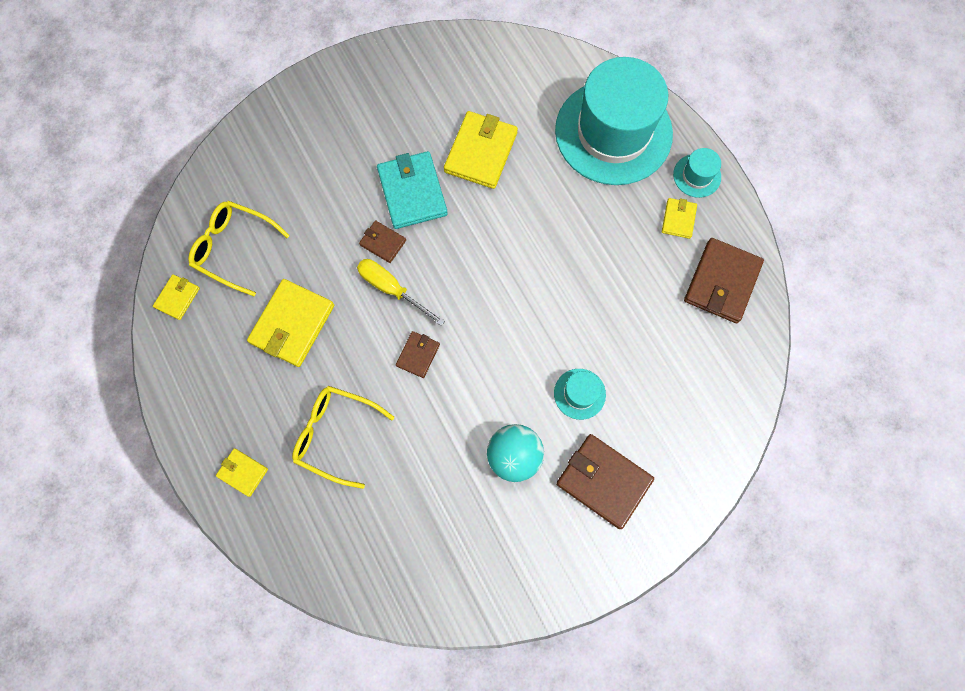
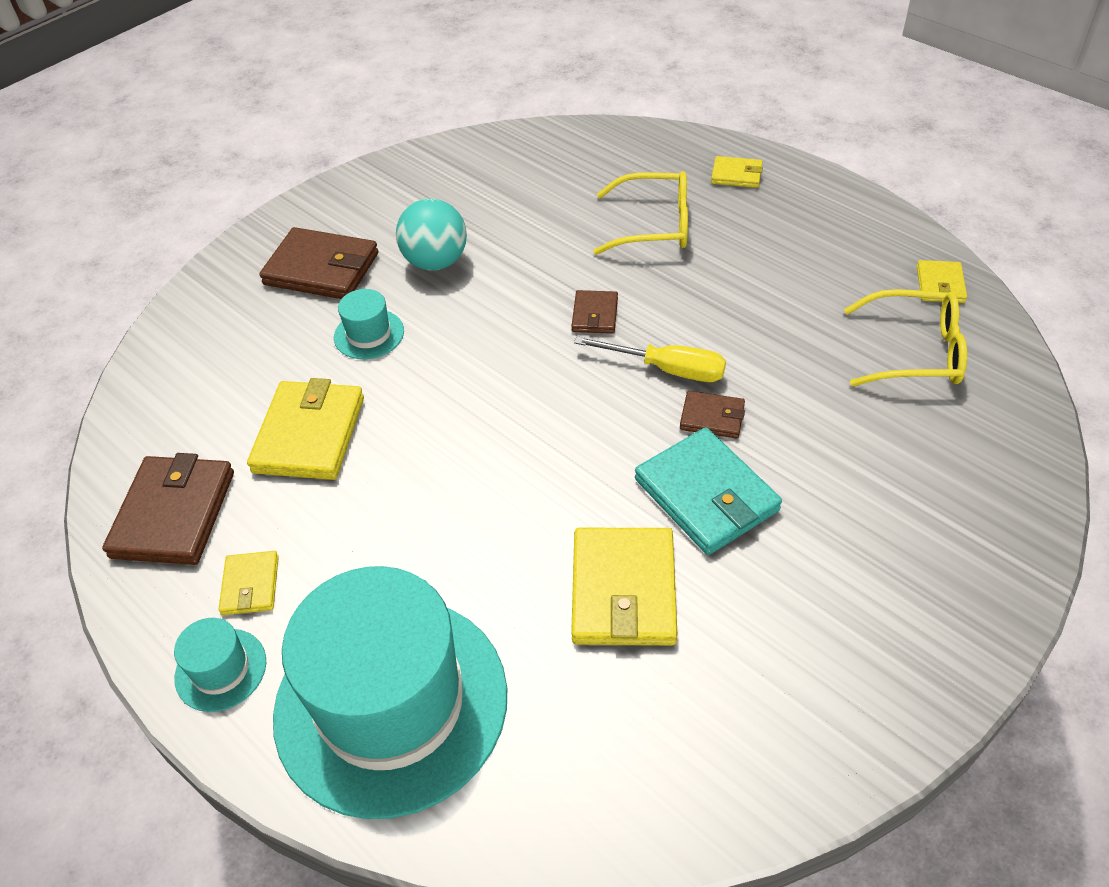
camera: 165 degrees right, 25 degrees down
yellow wallet [247,279,334,367] -> yellow wallet moved to [247,378,364,480]

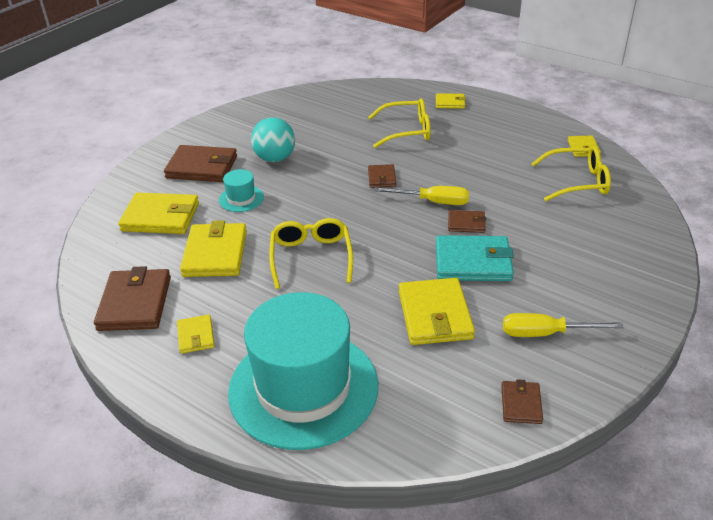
camera: 10 degrees left, 10 degrees down
turquoise hat [174,618,266,712] -> none
turquoise wallet [635,427,782,555] -> turquoise wallet turned 45 degrees counterclockwise [436,235,514,281]
none -> yellow wallet [118,193,199,234]
none -> yellow glasses [269,218,353,289]
none -> brown wallet [501,379,543,424]
none -> yellow screwdriver [503,313,624,337]

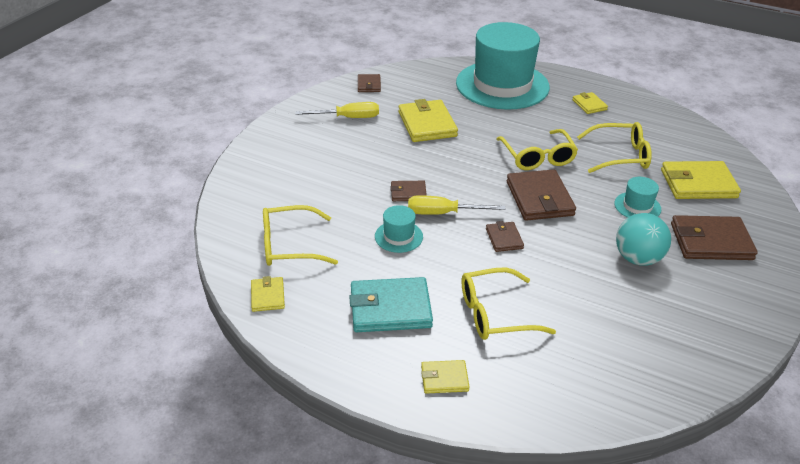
camera: 170 degrees right, 0 degrees up
brown wallet [94,266,171,331] -> brown wallet moved to [507,169,576,221]
yellow wallet [180,220,247,277] -> yellow glasses [577,122,652,173]
turquoise wallet [436,235,514,281] -> turquoise wallet moved to [349,277,433,332]
none -> turquoise hat [375,205,423,253]

